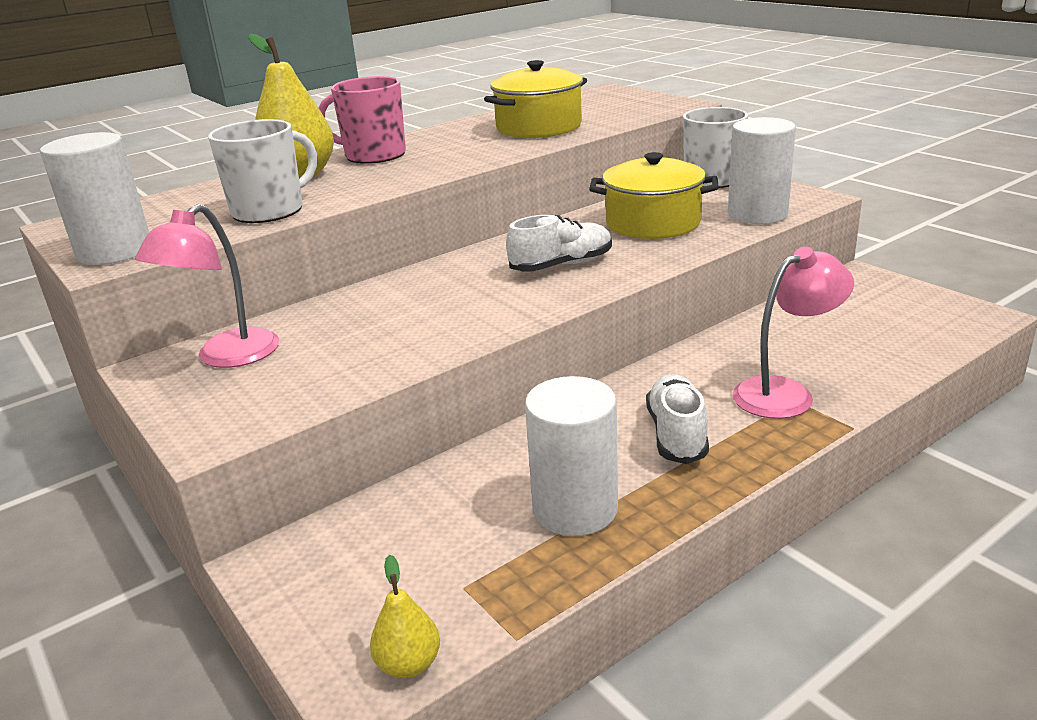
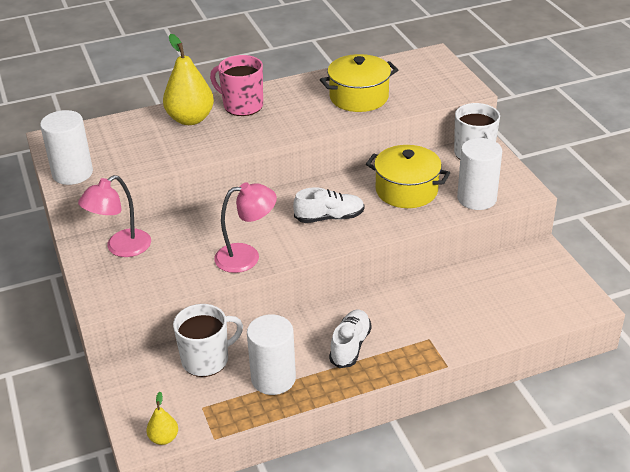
camera: 15 degrees right, 10 degrees up
white mug [208,119,317,223] -> white mug moved to [173,304,243,377]
pink lamp [733,247,854,419] -> pink lamp moved to [214,182,277,273]

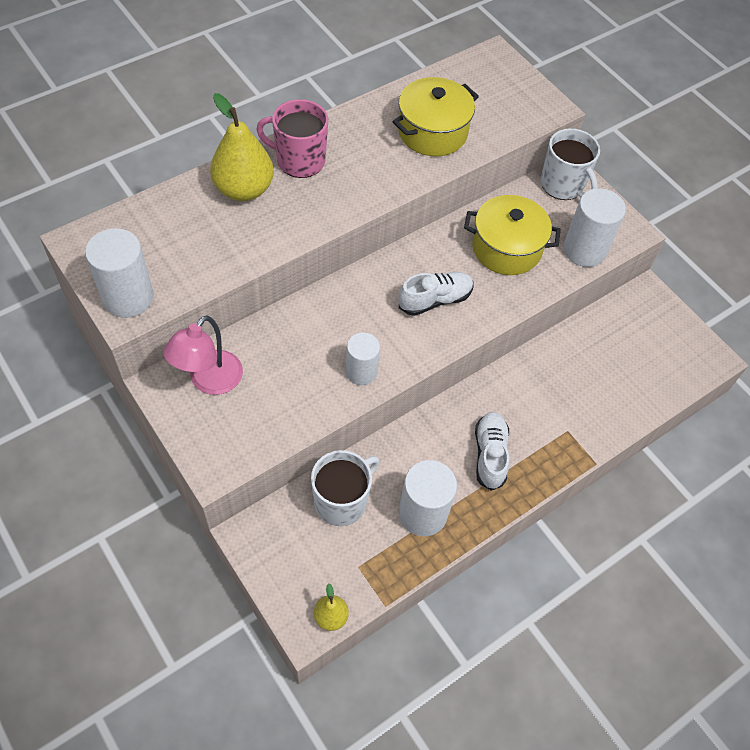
camera: 20 degrees left, 20 degrees up
pink lamp [214,182,277,273] -> white cylinder [346,333,380,385]

